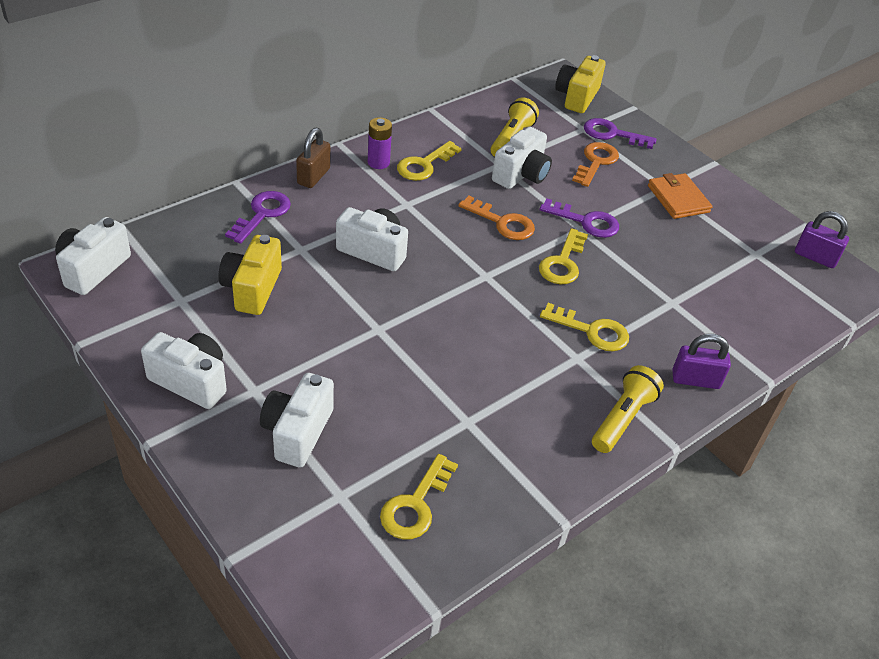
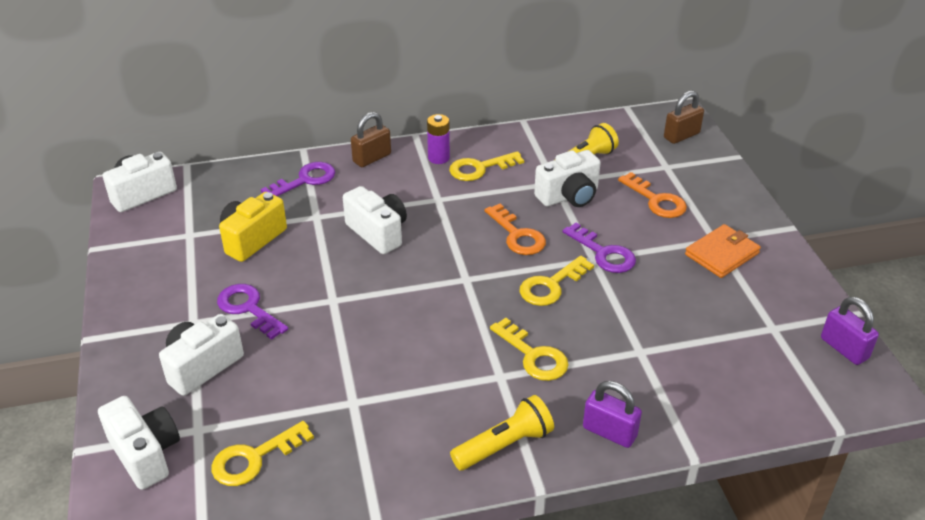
camera: 30 degrees right, 5 degrees down
white camera [141,332,227,409] -> white camera moved to [98,396,180,490]
yellow camera [555,55,605,113] -> brown padlock [664,90,704,144]
orange key [572,142,619,187] -> orange key turned 90 degrees clockwise [618,172,687,218]
purple key [584,118,657,149] -> purple key moved to [217,284,288,340]
orange wallet [648,173,712,219] -> orange wallet turned 45 degrees clockwise [685,224,761,278]

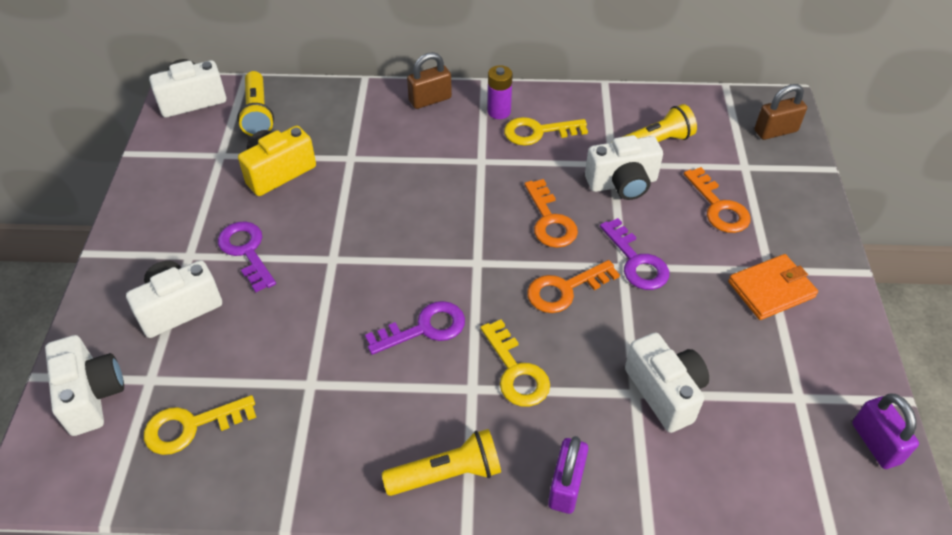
camera: 15 degrees right, 10 degrees up
purple key [261,162,335,196] -> purple key moved to [365,301,465,355]
white camera [343,186,407,254] -> white camera moved to [625,332,709,433]
yellow key [520,256,594,306] -> orange key [527,260,620,313]
purple padlock [583,381,642,448] -> purple padlock turned 60 degrees clockwise [548,436,588,514]
none -> yellow flashlight [237,71,274,136]

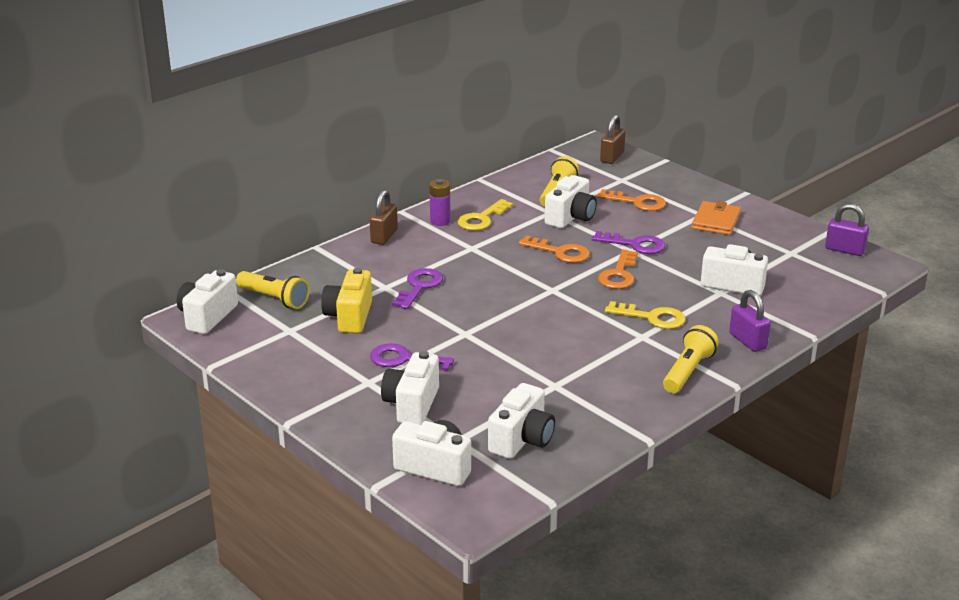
camera: 45 degrees left, 20 degrees down
yellow key [144,395,256,455] -> white camera [488,383,555,459]
purple key [365,301,465,355] -> purple key moved to [392,268,443,309]

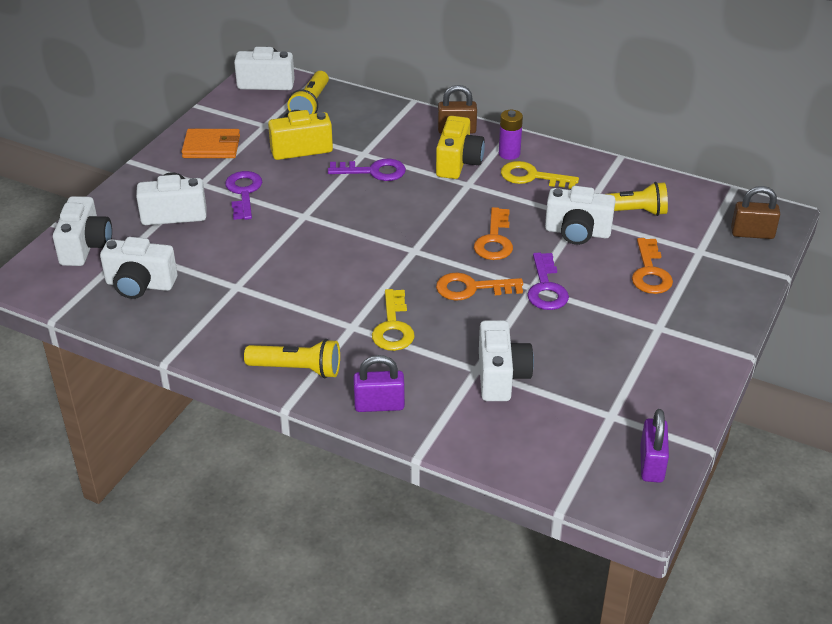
camera: 70 degrees right, 10 degrees up
orange wallet [692,201,741,235] -> orange wallet moved to [181,129,240,158]
purple padlock [729,290,771,352] -> purple padlock turned 45 degrees clockwise [353,355,405,412]
none -> yellow camera [436,116,485,179]

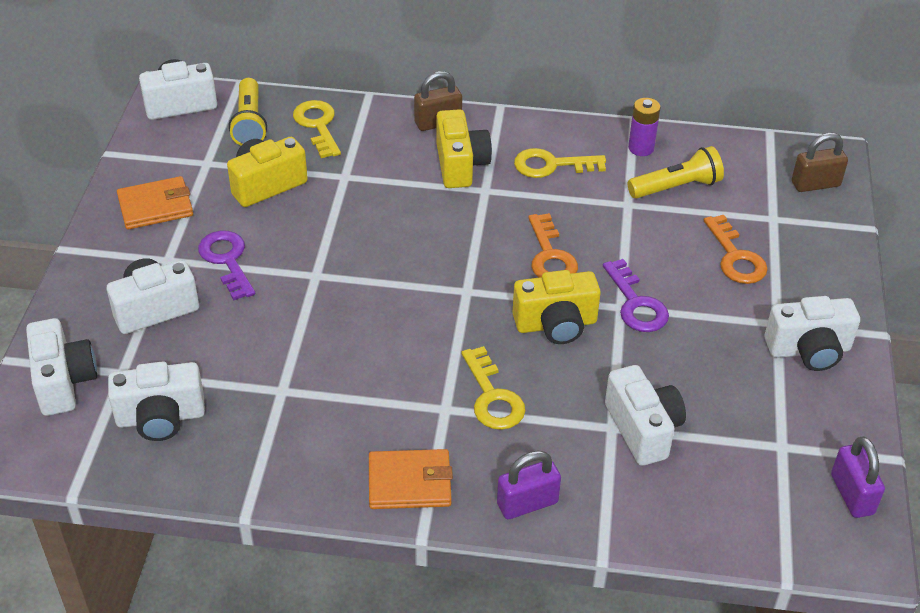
camera: 20 degrees left, 5 degrees up
yellow flashlight [244,339,340,378] -> orange wallet [369,449,453,509]
purple key [328,159,406,181] -> none
orange key [436,273,523,301] -> yellow camera [513,270,601,344]
purple battery [499,110,523,160] -> purple battery moved to [628,98,660,156]
white camera [545,186,615,245] -> white camera moved to [765,296,860,371]
none -> yellow key [293,100,341,158]

